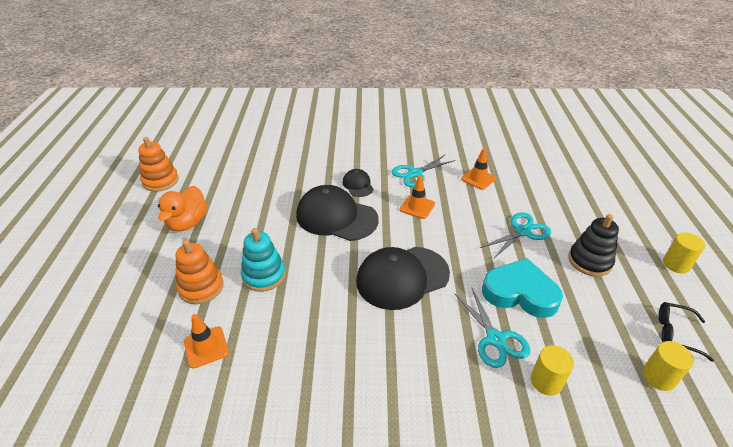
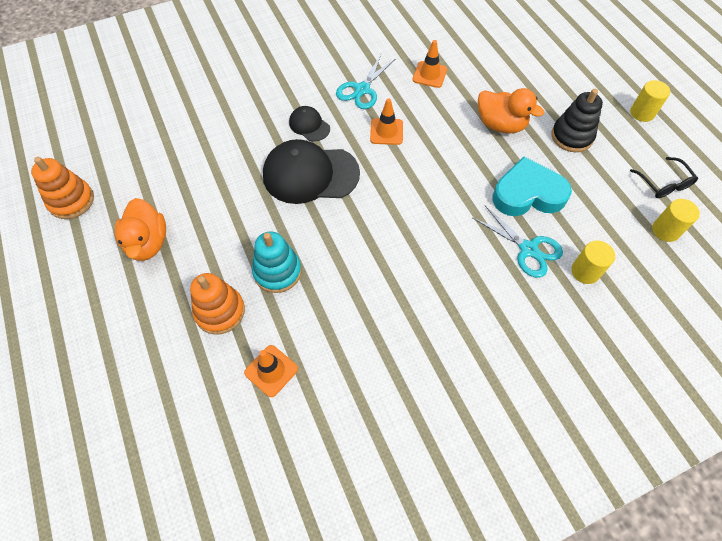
camera: 25 degrees left, 20 degrees up
black cap [356,247,450,310] -> none
turquoise scissors [480,212,551,259] -> orange duck [478,88,544,134]
black glasses [659,302,714,362] -> black glasses turned 105 degrees counterclockwise [630,157,698,198]

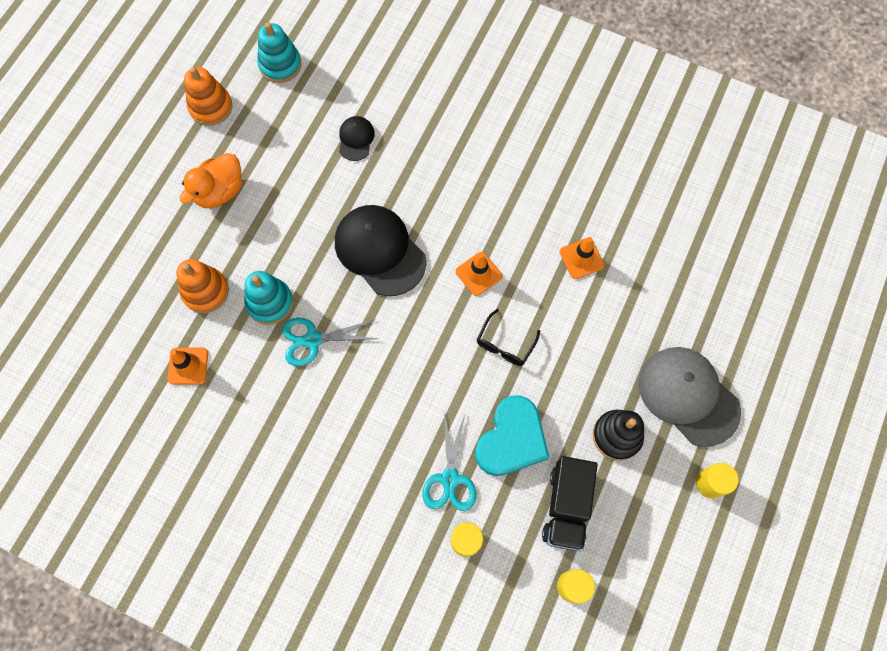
camera: 50 degrees right, 10 degrees up
black cap [289,106,330,142] -> black cap moved to [339,116,375,161]
turquoise scissors [336,55,395,109] -> turquoise scissors moved to [282,318,378,366]
orange duck [478,88,544,134] -> none
turquoise heart [493,156,572,216] -> turquoise heart turned 75 degrees clockwise [475,395,549,476]
black glasses [630,157,698,198] -> black glasses moved to [477,309,540,366]
none -> turquoise stacking toy [257,22,302,83]
none -> black truck [542,456,598,552]
none -> grey cap [639,347,741,447]

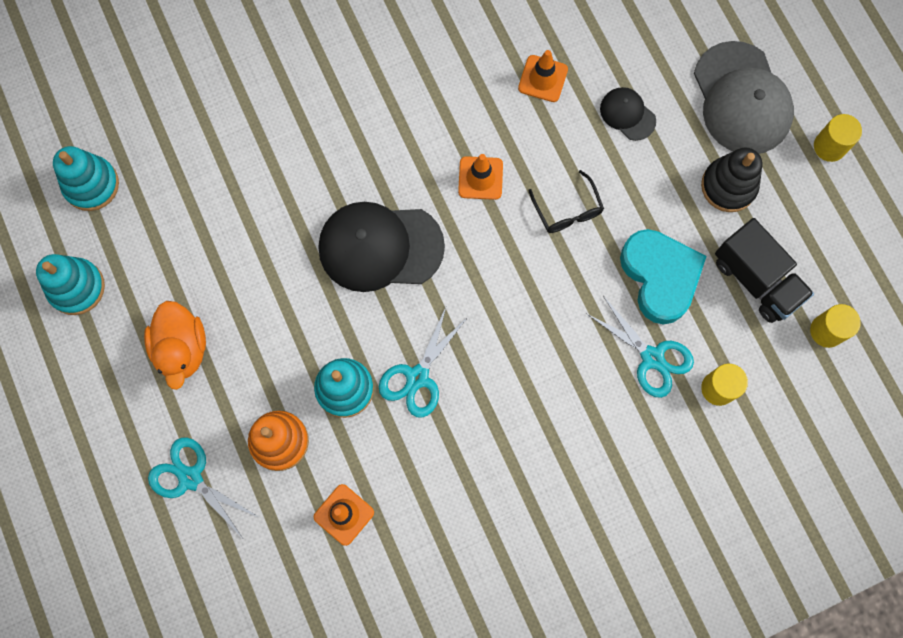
camera: 50 degrees left, 5 degrees up
orange stacking toy [184,67,232,126] -> turquoise stacking toy [36,254,105,315]
black cap [339,116,375,161] -> black cap moved to [600,87,656,141]
grey cap [639,347,741,447] -> grey cap turned 105 degrees counterclockwise [694,41,794,154]
none -> turquoise scissors [148,438,260,537]

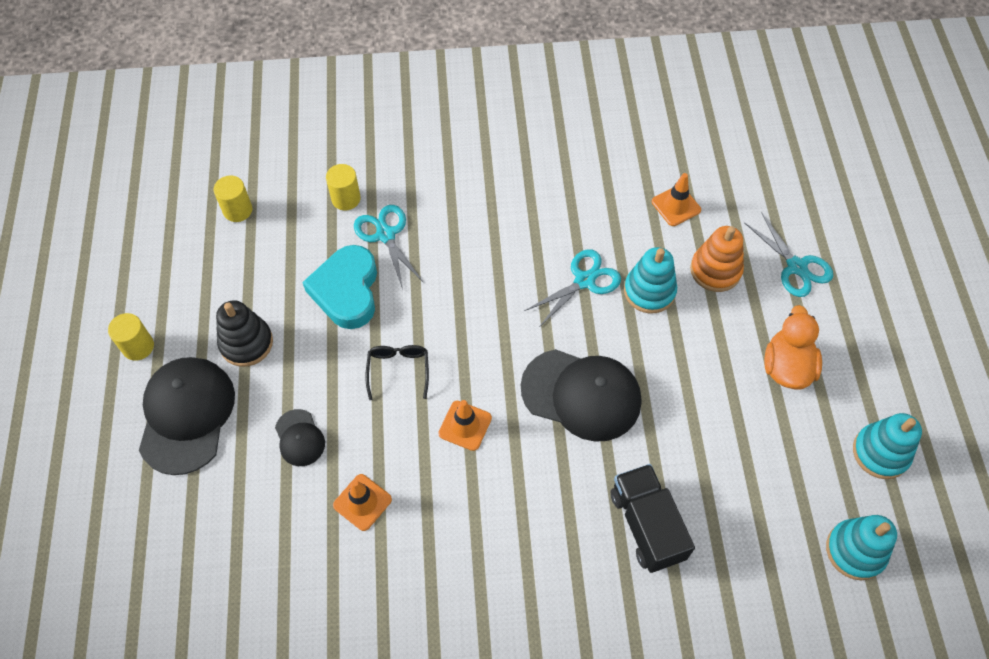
camera: 160 degrees left, 15 degrees down
grey cap [694,41,794,154] -> black cap [139,357,235,475]
black truck [715,218,814,323] -> black truck moved to [611,464,695,573]

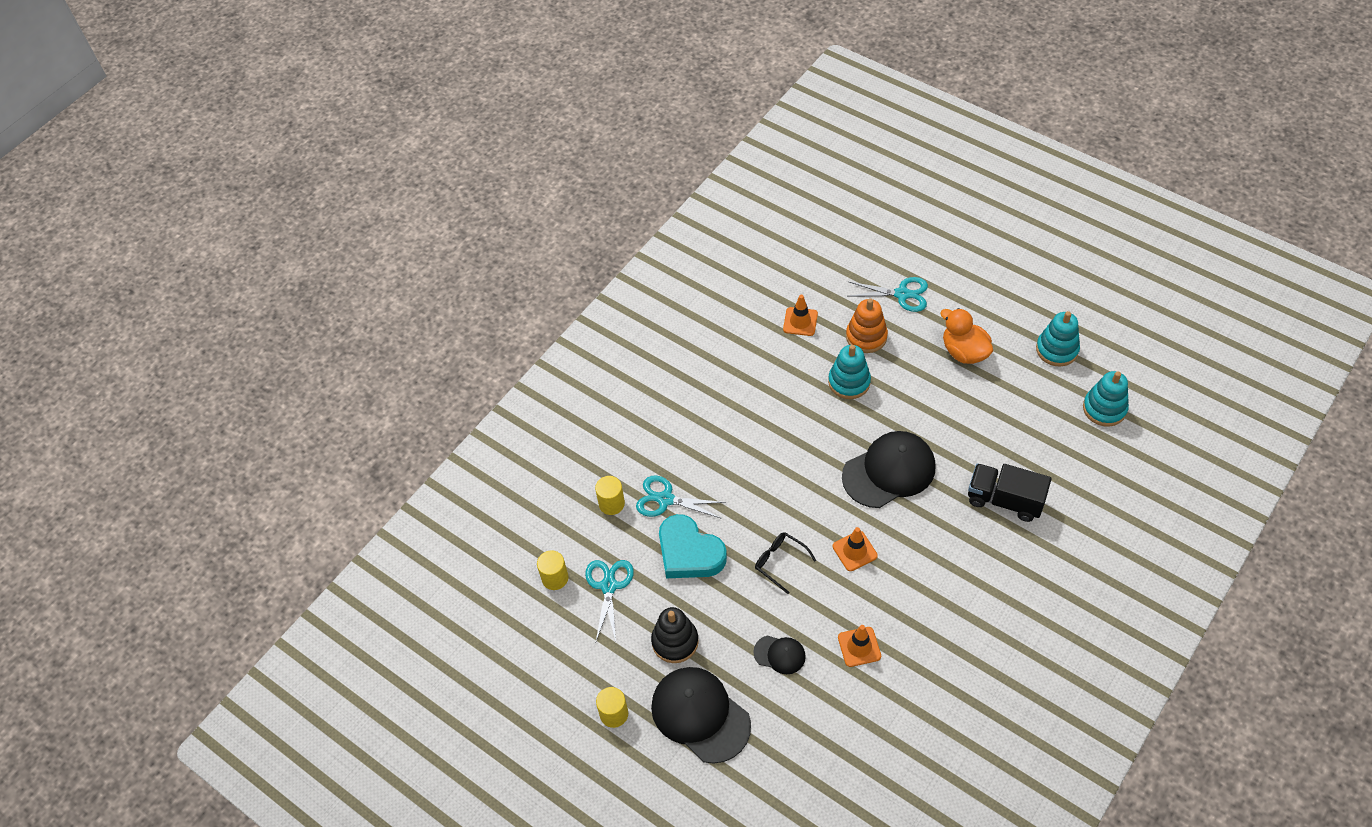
camera: 45 degrees left, 5 degrees down
turquoise scissors [525,249,621,326] -> turquoise scissors moved to [585,560,634,641]

